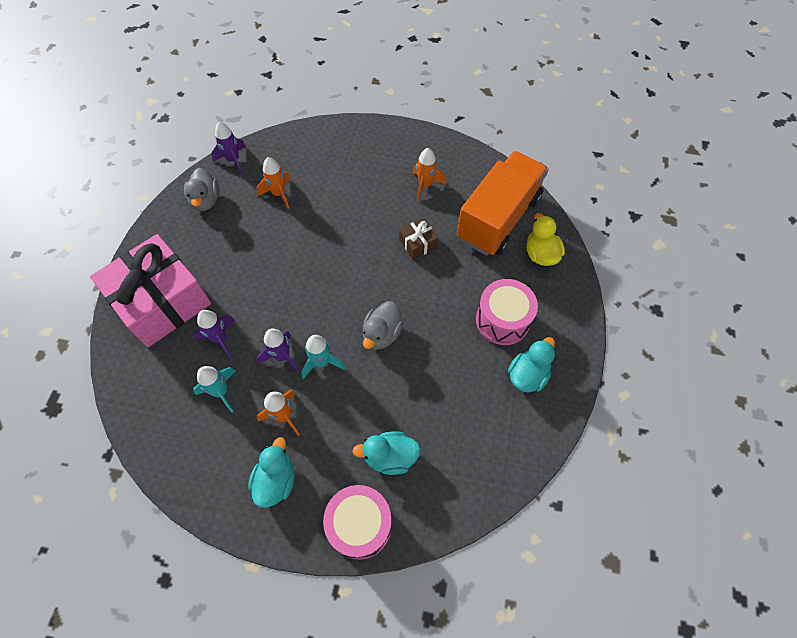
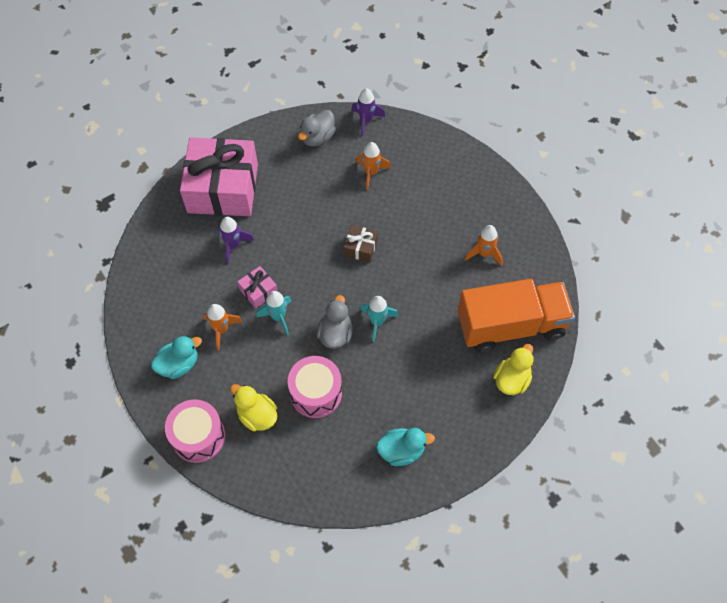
camera: 45 degrees right, 0 degrees up
turquoise rocket [193,366,236,413] -> turquoise rocket moved to [360,296,398,342]
purple rocket [257,329,300,373] -> pink gift [237,266,278,308]
turquoise duck [352,431,421,475] -> yellow duck [230,384,277,431]
grey duck [363,301,404,350] -> grey duck turned 120 degrees clockwise [317,295,353,349]
brown gift [399,218,439,260] -> brown gift moved to [344,225,378,262]
pink drum [476,279,538,345] -> pink drum moved to [288,356,342,418]

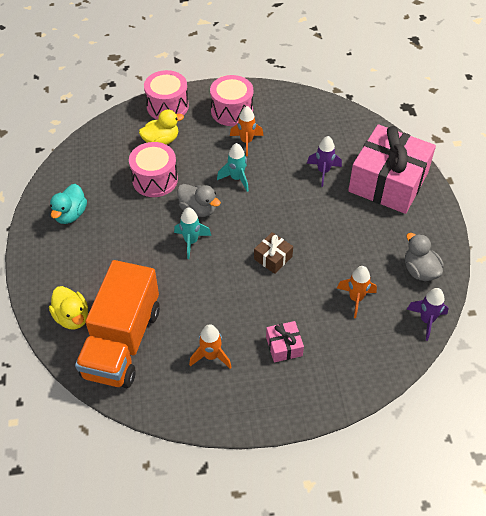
camera: 115 degrees right, 10 degrees down
turquoise duck [151,336,202,379] -> pink drum [210,75,253,126]
pink gift [237,266,278,308] -> pink gift moved to [266,321,304,362]

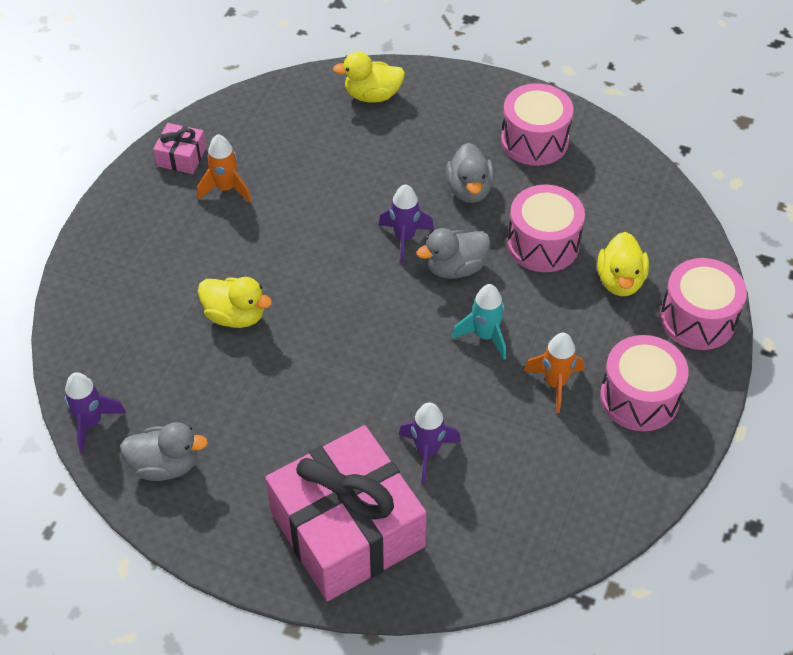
camera: 120 degrees right, 0 degrees up
turquoise duck [50,184,87,224] -> pink drum [501,83,573,166]
orange truck [75,260,160,388] -> none
turquoise rocket [174,207,211,259] -> purple rocket [379,184,434,263]
brown gift [254,232,293,274] -> none
pink gift [266,321,304,362] -> pink gift moved to [153,123,206,174]
orange rocket [337,266,377,318] -> none
none -> yellow duck [198,277,272,328]
none -> grey duck [446,143,495,203]

